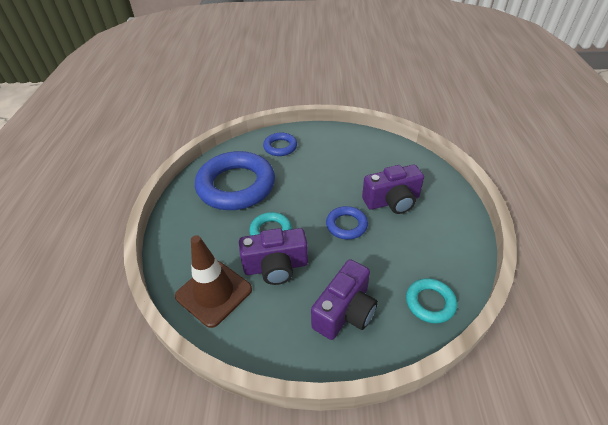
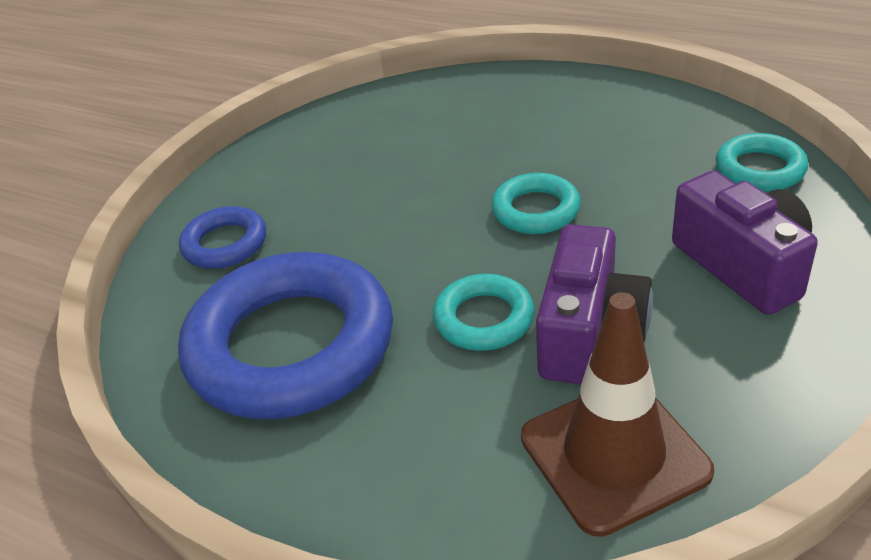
camera: 60 degrees left, 5 degrees down
blue ring [326,206,368,240] -> turquoise ring [491,173,581,234]
purple camera [362,165,424,214] -> none

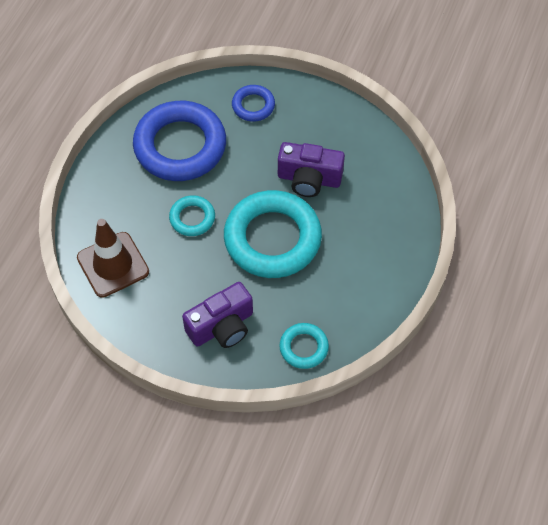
camera: 80 degrees right, 20 degrees up
turquoise ring [491,173,581,234] -> turquoise ring [224,190,322,278], size x2.10
purple camera [536,224,653,385] -> purple camera moved to [278,142,345,197]

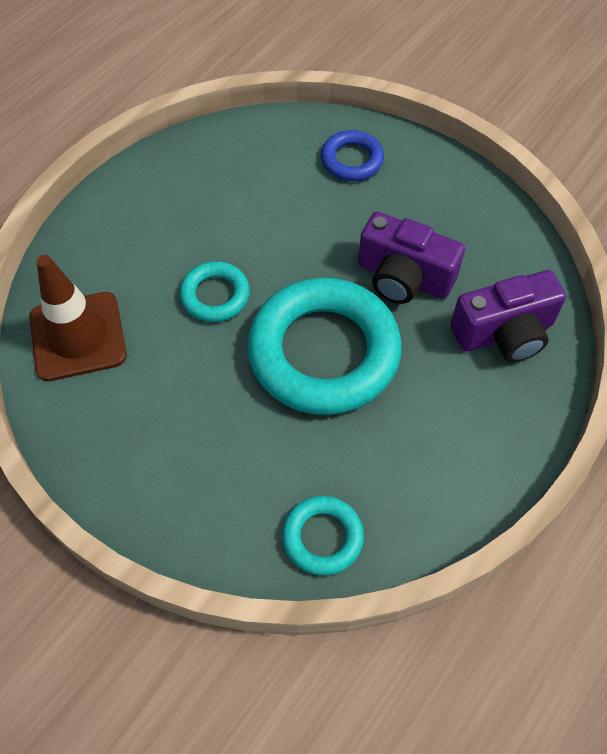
camera: 15 degrees right, 0 degrees up
blue ring [133,101,226,181] -> none
purple camera [182,282,253,348] -> purple camera moved to [451,270,566,363]

